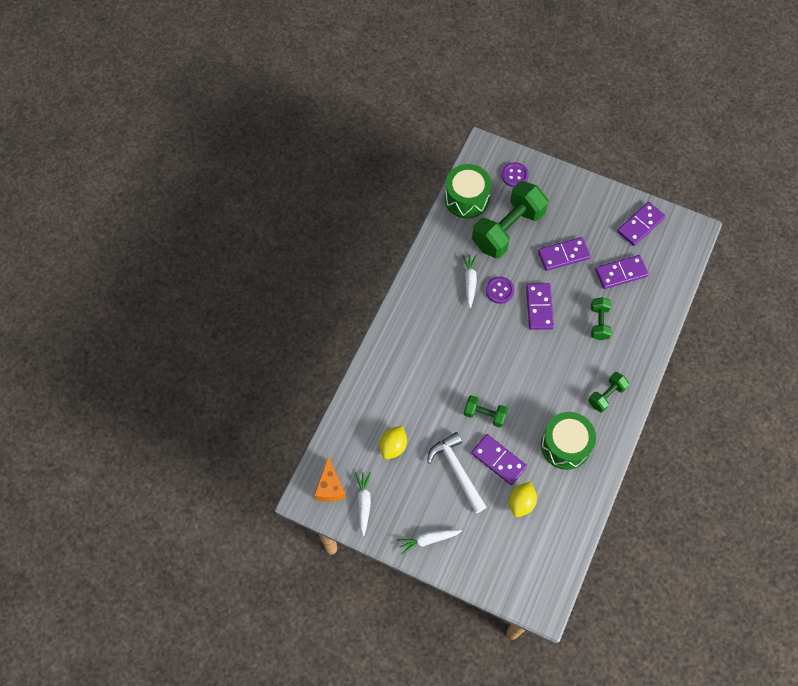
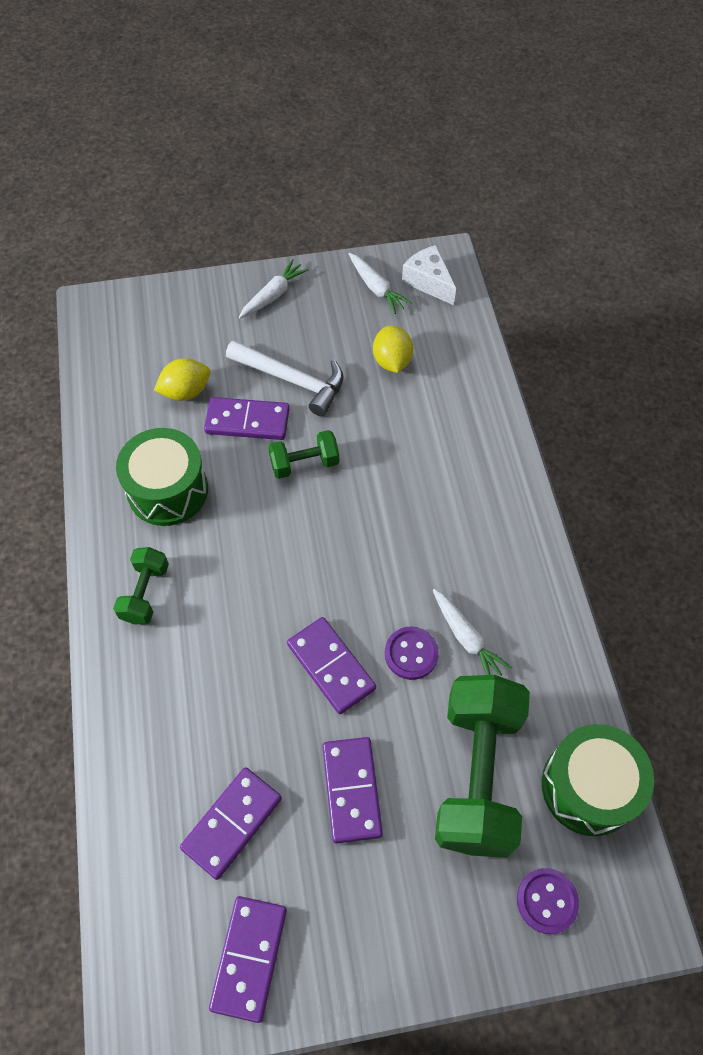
camera: 145 degrees right, 5 degrees down
orange cheese [314,456,346,501] -> white cheese [402,245,456,305]
yellow lemon [509,481,537,517] -> yellow lemon turned 75 degrees clockwise [154,358,210,401]
purple domino [538,237,591,271] -> purple domino turned 45 degrees counterclockwise [323,737,383,844]
green dumbbell [591,297,612,340] -> none

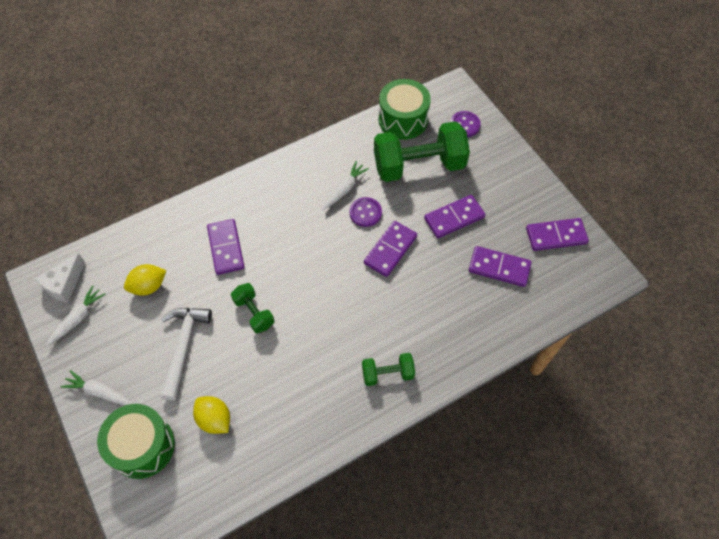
camera: 110 degrees left, 0 degrees up
green drum [116,428,208,526] -> green drum moved to [97,404,175,479]
purple domino [204,397,290,440] -> purple domino moved to [207,219,245,275]

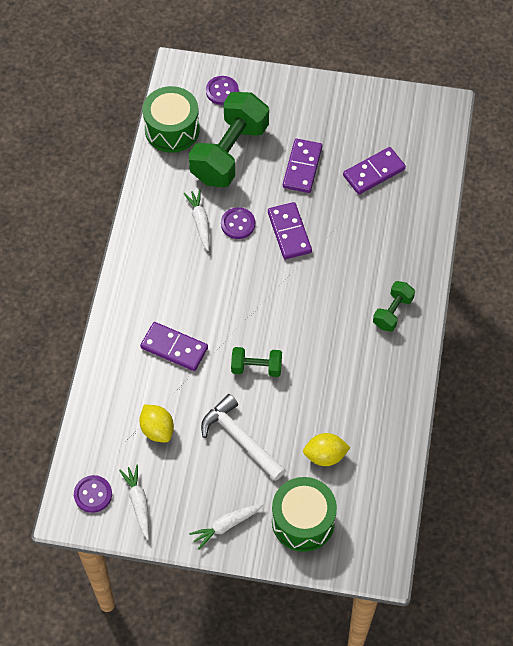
camera: 50 degrees left, 0 degrees up
white cheese [35,253,85,303] -> purple button [74,475,112,513]
yellow lemon [124,264,166,296] -> yellow lemon turned 45 degrees counterclockwise [139,405,174,442]
purple domino [526,218,589,251] -> none

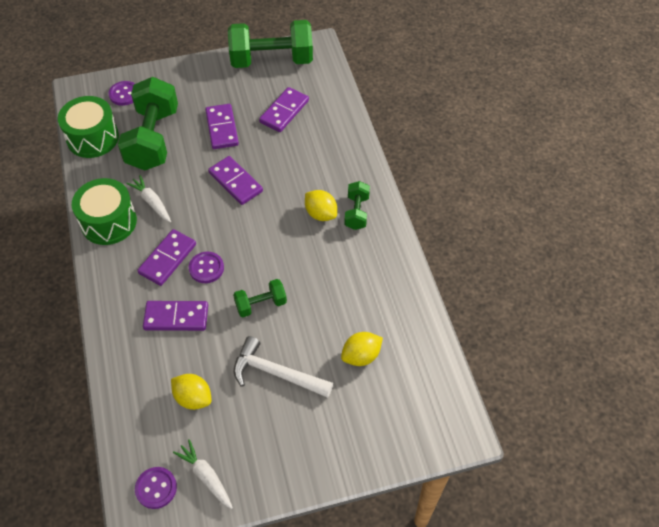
camera: 25 degrees left, 5 degrees down
white carrot [189,503,264,550] -> none
purple button [221,207,255,239] -> purple button moved to [189,252,224,283]
green drum [272,477,337,552] -> green drum moved to [72,178,137,245]
none -> purple domino [137,229,196,286]
none -> green dumbbell [228,20,313,68]
none -> yellow lemon [305,190,337,221]

